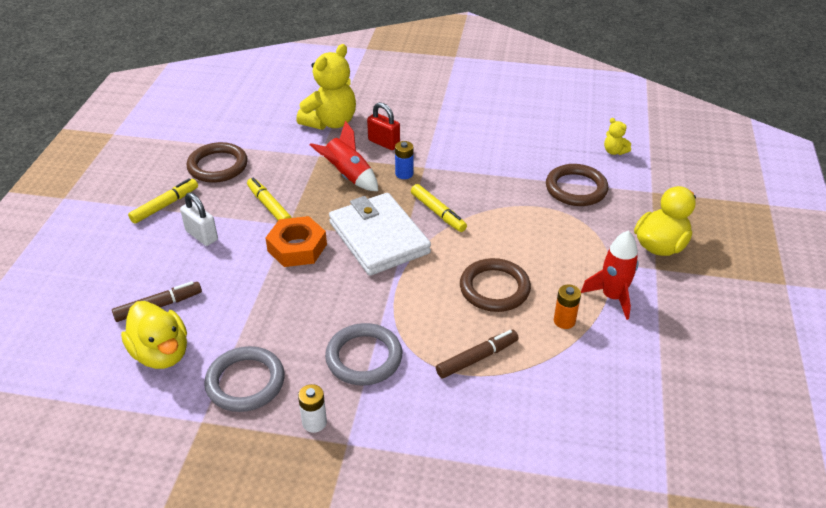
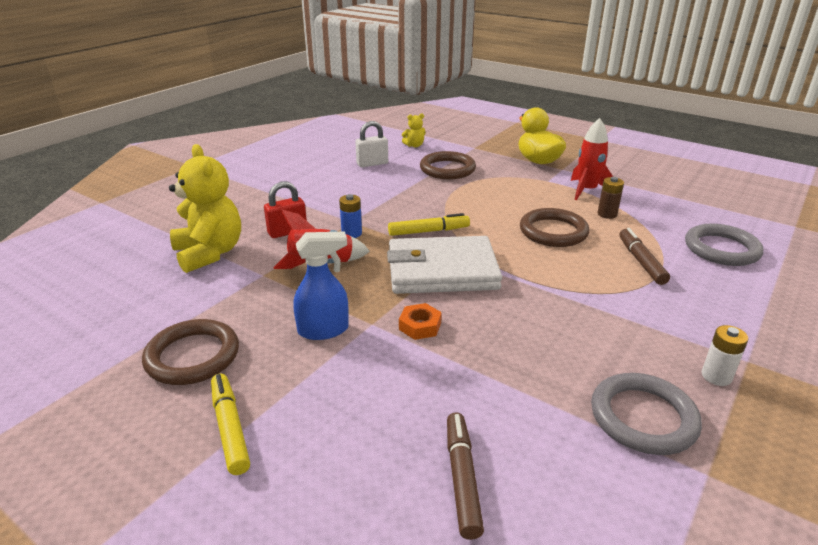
camera: 65 degrees left, 10 degrees down
yellow duck [121,301,187,369] -> none
white padlock [180,192,218,246] -> white padlock moved to [355,121,388,167]
yellow marker [247,178,292,220] -> blue spray bottle [293,232,349,340]
orange nut [265,216,327,267] -> orange nut [399,303,442,340], size x0.58
grey ring [325,323,402,385] -> grey ring moved to [685,223,763,266]
orange battery [554,284,581,329] -> brown battery [597,177,624,219]

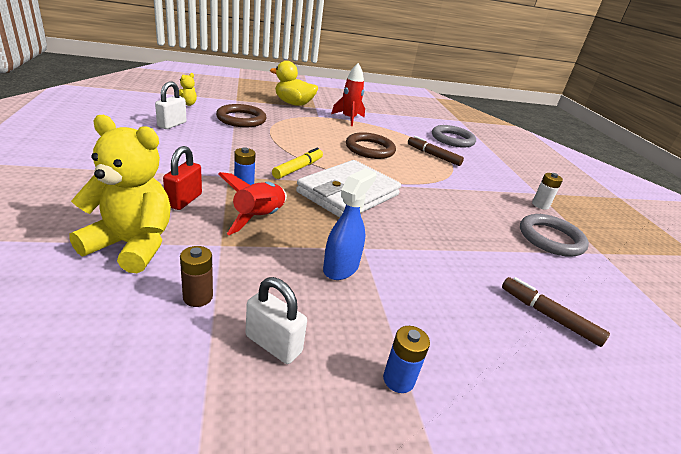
camera: 50 degrees left, 0 degrees up
brown ring [142,319,239,385] -> white padlock [246,277,307,364]
yellow marker [211,374,250,475] -> blue battery [383,326,430,393]
orange nut [399,303,442,340] -> none
brown battery [597,177,624,219] -> brown battery moved to [180,246,213,307]

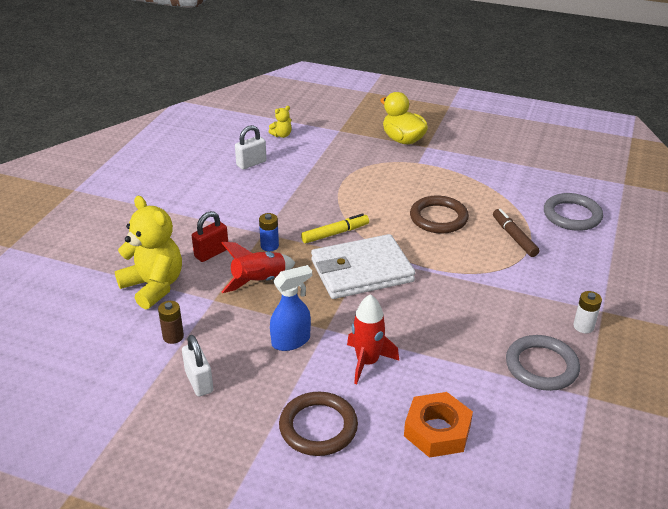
camera: 35 degrees right, 5 degrees up
brown ring [216,104,267,127] -> brown ring moved to [279,392,358,456]
red rocket [331,63,365,126] -> red rocket moved to [347,294,399,384]
blue battery [383,326,430,393] -> none
brown marker [502,277,610,347] -> orange nut [404,392,473,458]

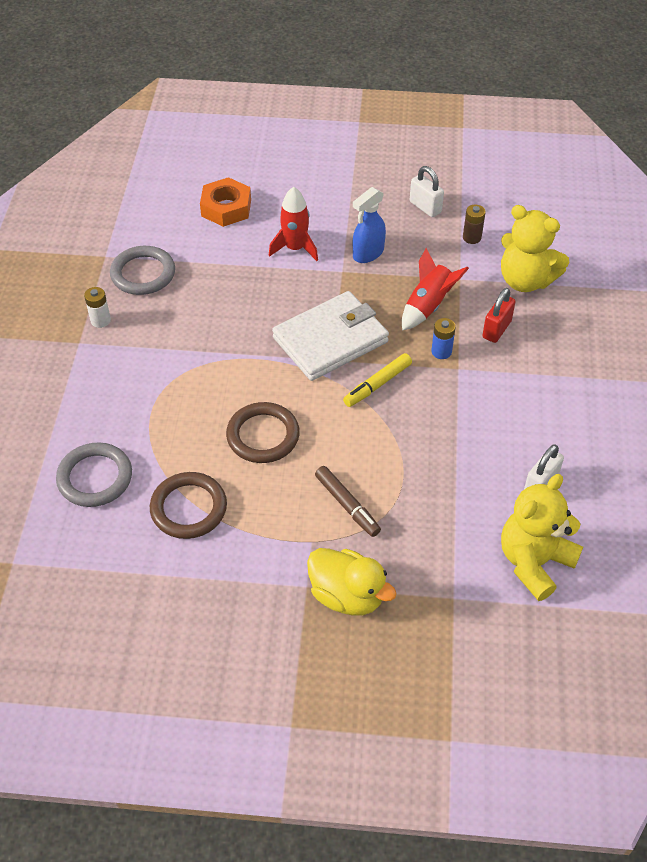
camera: 165 degrees right, 15 degrees up
yellow teddy bear [269,106,291,138] -> yellow teddy bear [501,474,583,601], size x2.26
brown ring [279,392,358,456] -> brown ring moved to [150,472,227,539]
brown marker [493,209,539,257] -> brown marker moved to [315,466,381,537]

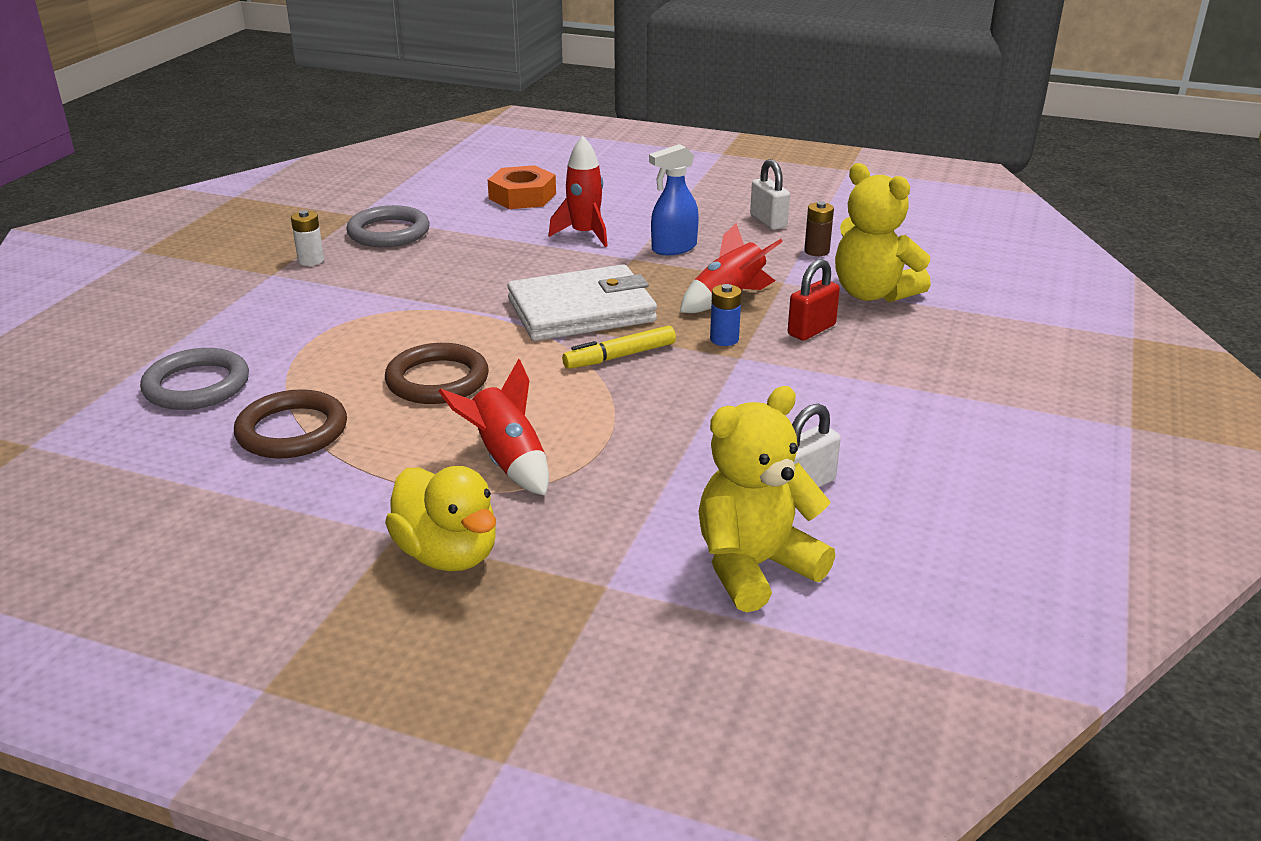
camera: 15 degrees right, 20 degrees down
brown marker [315,466,381,537] -> red rocket [438,359,549,496]

